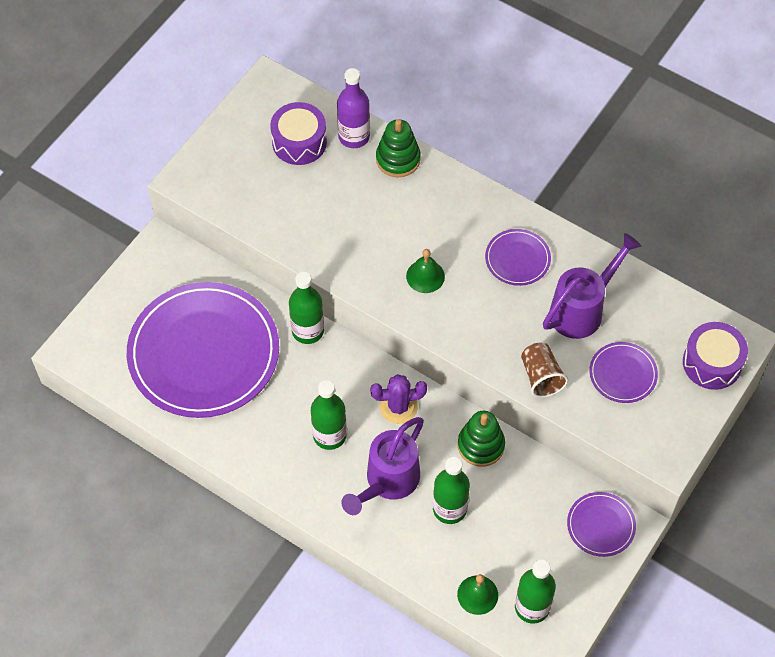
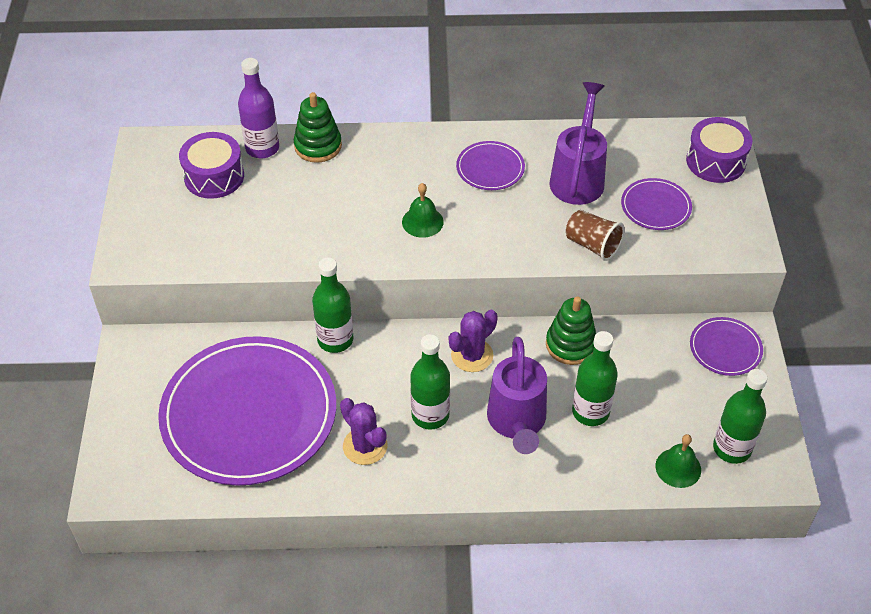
camera: 35 degrees left, 10 degrees down
none -> purple cactus [340,398,387,465]

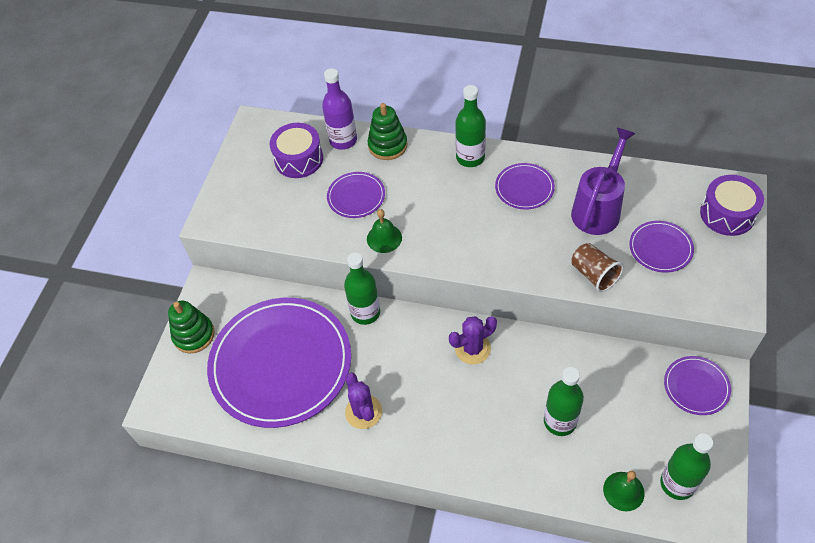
camera: 20 degrees right, 5 degrees up
green bell [402,183,444,238] -> green bell moved to [367,209,402,253]
green bottle [410,334,450,430] -> green bottle moved to [455,85,486,167]
purple watering can [487,337,547,454] -> none
green stacking toy [546,296,596,365] -> green stacking toy moved to [168,301,215,353]
none -> purple plate [327,172,385,218]

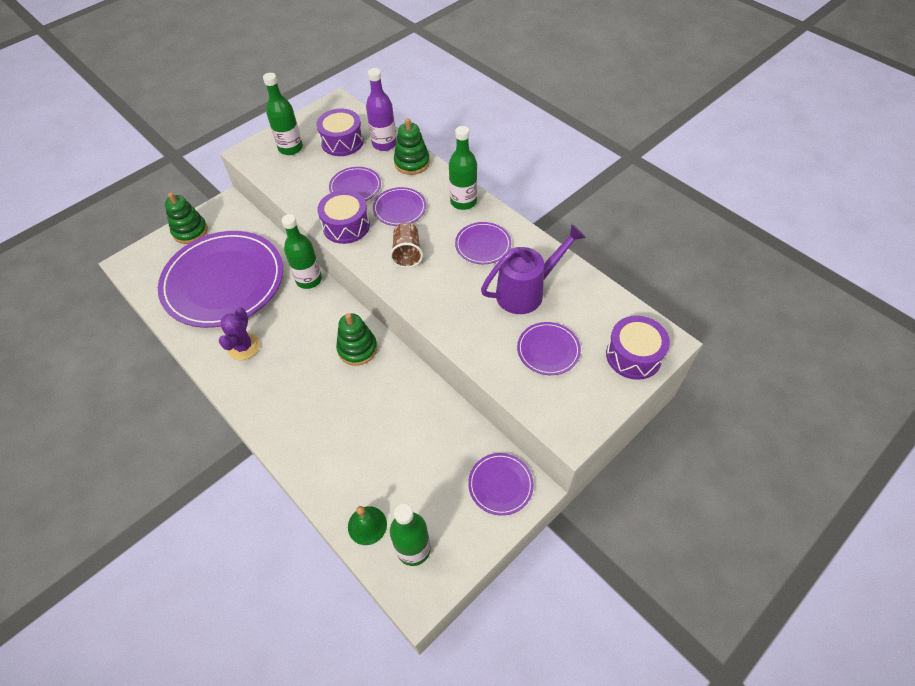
camera: 30 degrees right, 0 degrees up
green bell [367,209,402,253] -> purple drum [317,190,370,244]
purple cactus [449,316,497,365] -> green stacking toy [336,313,377,366]
green bottle [544,367,584,436] -> green bottle moved to [263,73,303,155]
brown cup [571,243,624,292] -> brown cup moved to [390,223,423,268]
none -> purple plate [373,187,426,226]

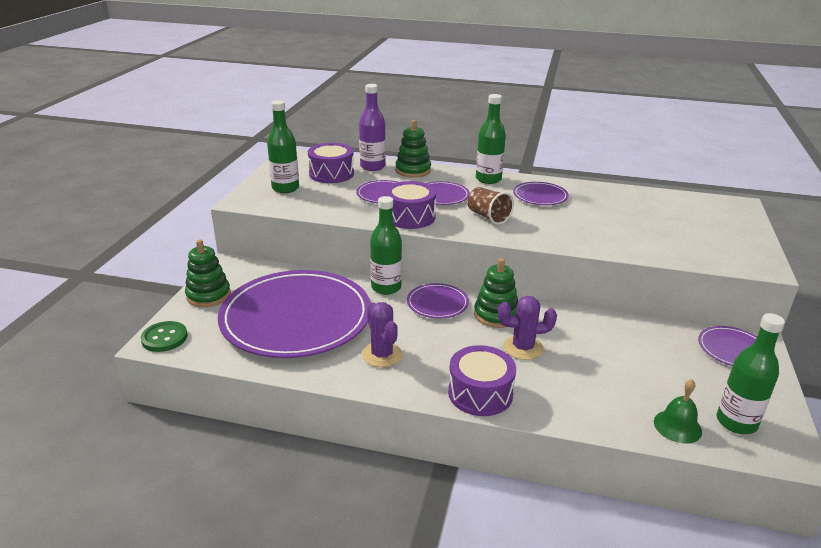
camera: 35 degrees left, 25 degrees down
purple watering can [481,224,586,314] -> none
purple plate [517,322,581,375] -> purple plate moved to [407,283,469,318]
purple drum [606,316,670,380] -> purple drum moved to [448,345,516,416]
none -> green button [140,321,188,352]
none -> purple cactus [498,296,557,360]

